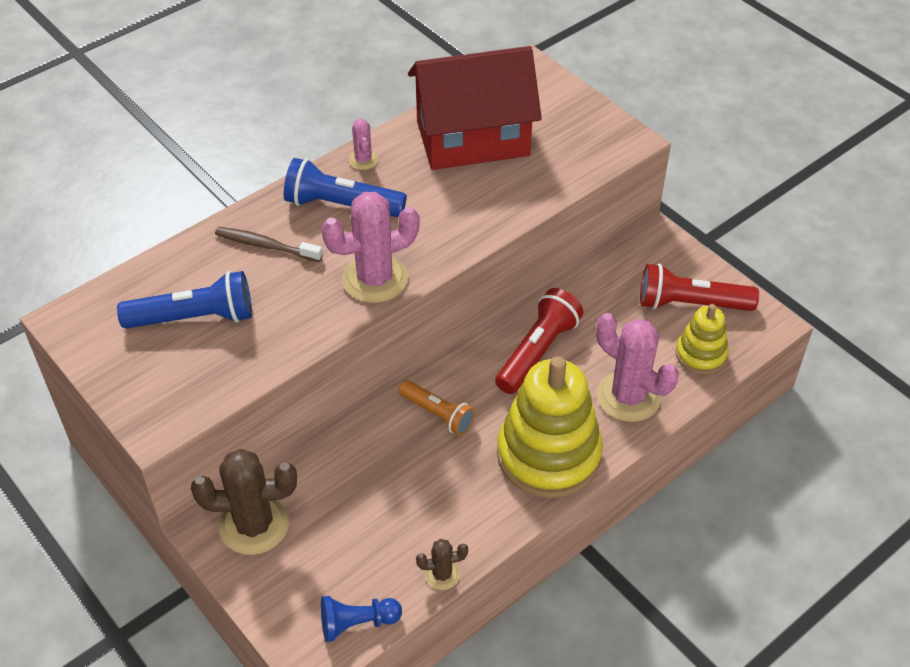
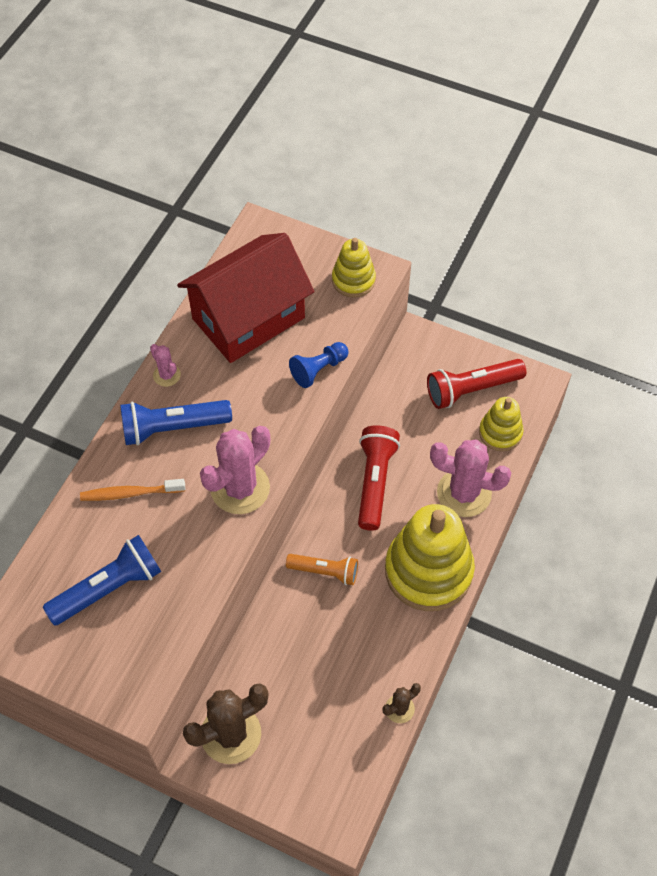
camera: 25 degrees left, 10 degrees up
brown toothbrush [215,227,323,262] -> orange toothbrush [80,479,185,501]
blue pawn [321,596,402,642] -> blue pawn moved to [289,342,349,388]
none -> yellow stacking toy [332,238,376,298]

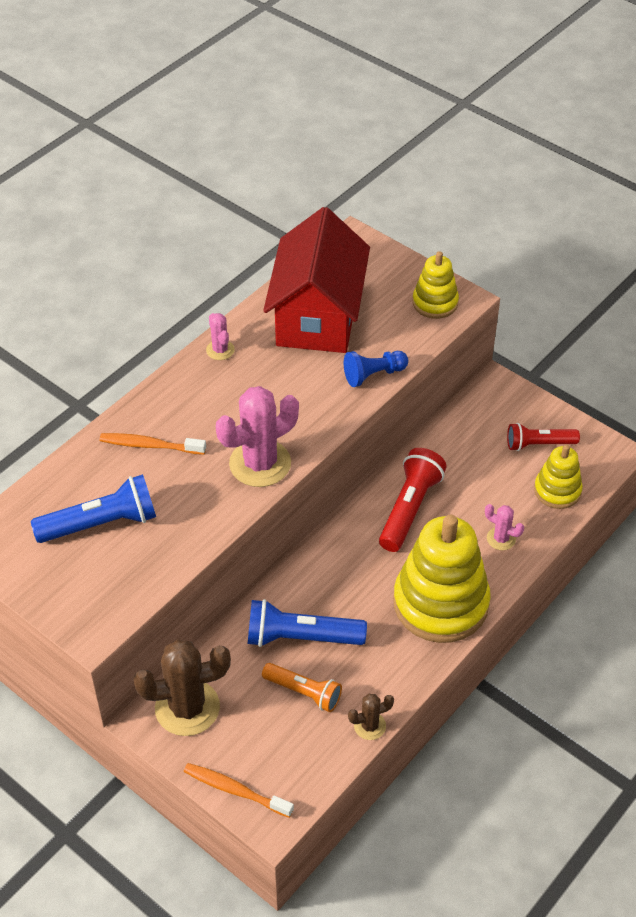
camera: 15 degrees right, 10 degrees down
blue flashlight [120,400,232,445] -> blue flashlight moved to [248,599,367,647]
red house [177,233,315,363] -> red house turned 60 degrees counterclockwise [263,207,370,353]
orange flashlight [286,554,358,585] -> orange flashlight moved to [262,663,342,712]
red flashlight [427,359,526,409] -> red flashlight [507,423,580,451], size x0.66
pink cactus [430,439,511,517] -> pink cactus [485,504,524,550], size x0.49
none -> orange toothbrush [184,763,294,818]

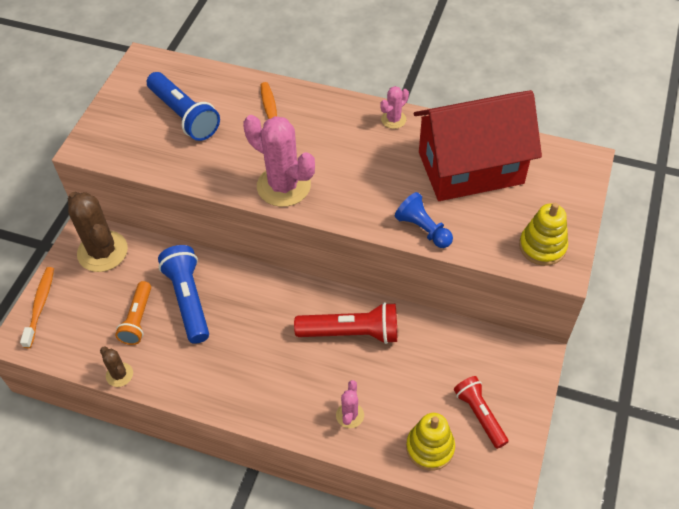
camera: 70 degrees right, 5 degrees up
yellow stacking toy [393,515,491,643] -> none

